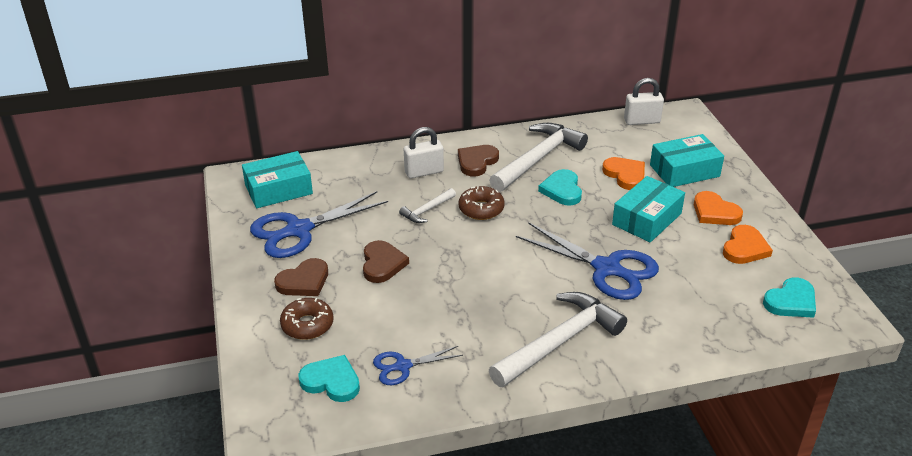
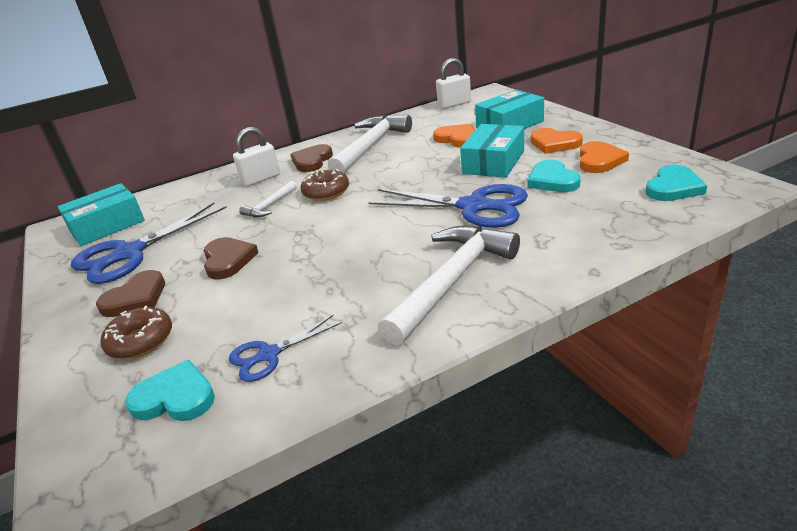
camera: 10 degrees left, 5 degrees down
turquoise heart [538,169,582,206] -> turquoise heart moved to [528,160,581,192]

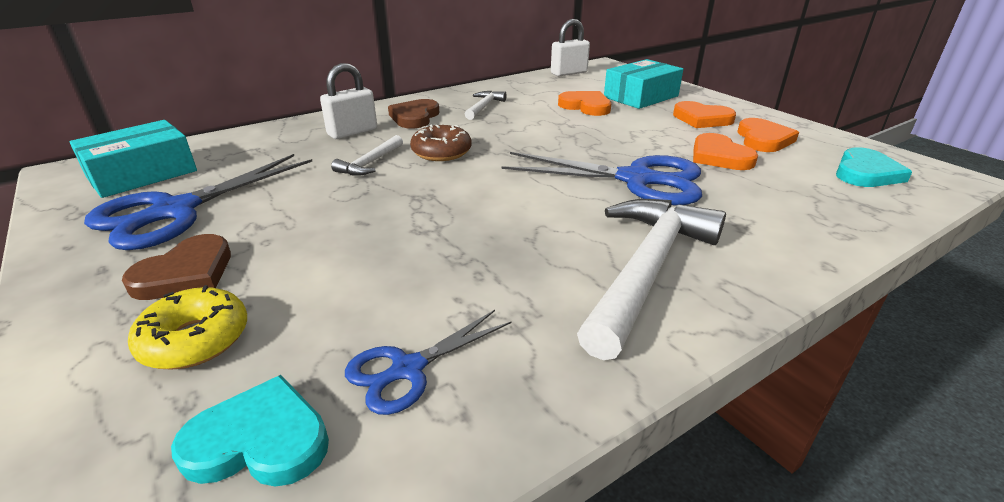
camera: 10 degrees left, 0 degrees up
brown donut [100,306,172,359] -> yellow donut [128,285,247,369]
brown heart [204,237,259,280] -> none
white hammer [328,115,412,173] -> white hammer [465,91,507,120], size x0.48
turquoise box [460,124,524,178] -> none
turquoise heart [528,160,581,192] -> orange heart [693,133,758,170]

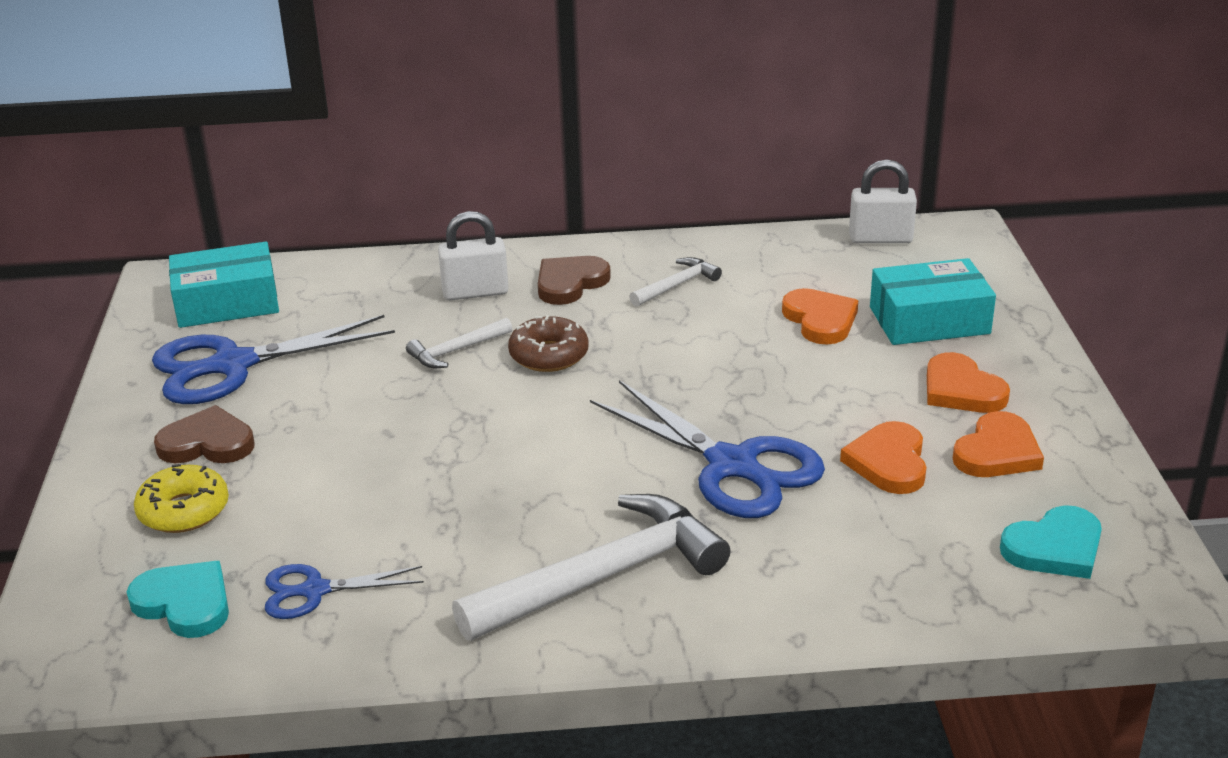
camera: 30 degrees right, 0 degrees up
brown heart [122,234,231,300] -> brown heart turned 150 degrees counterclockwise [154,405,254,463]

